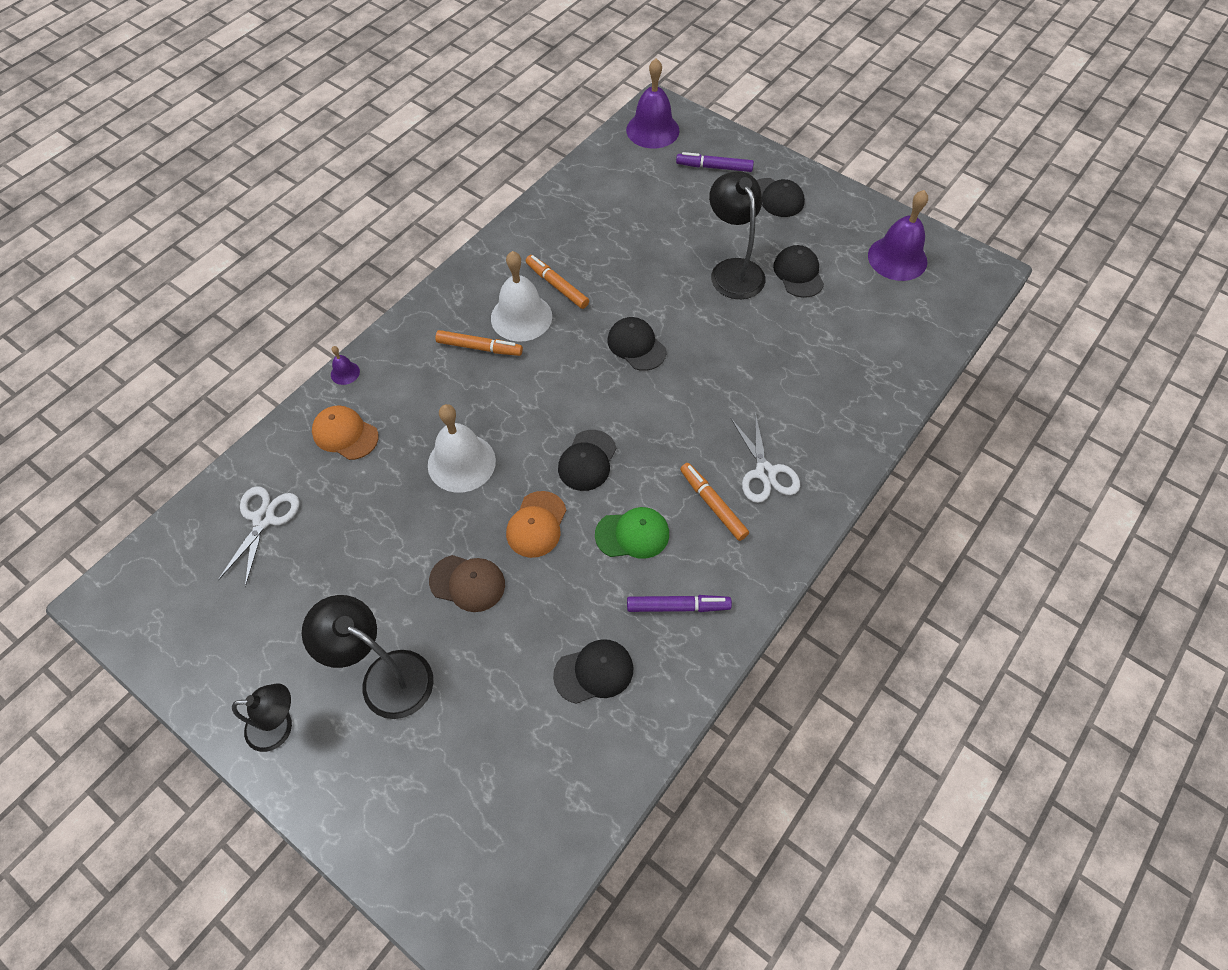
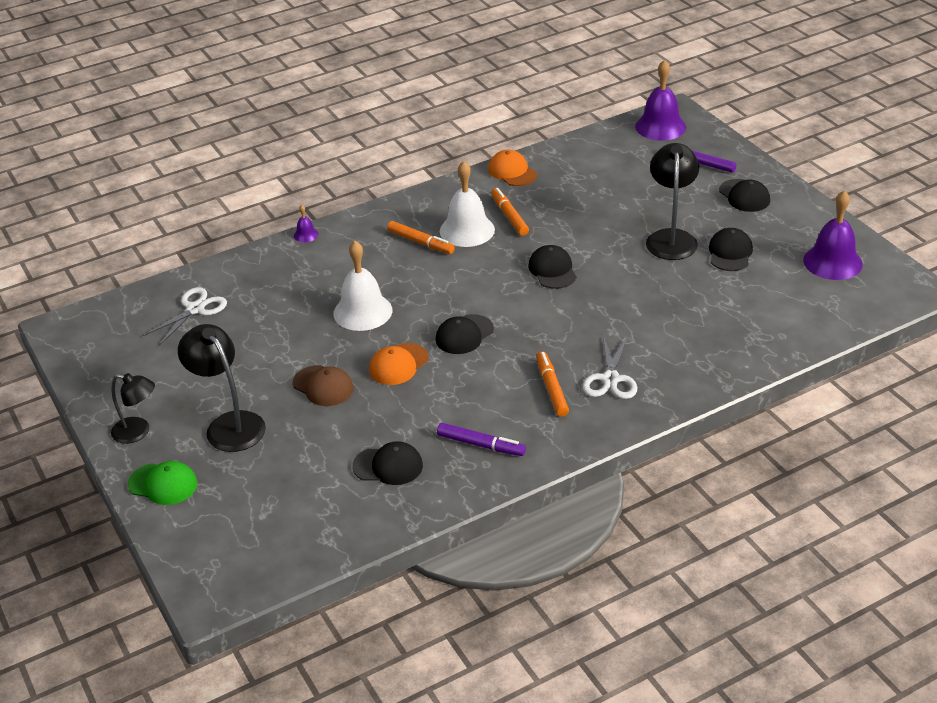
camera: 25 degrees right, 20 degrees down
orange cap [312,405,379,460] -> orange cap moved to [488,150,537,186]
green cap [595,507,669,559] -> green cap moved to [128,461,197,505]

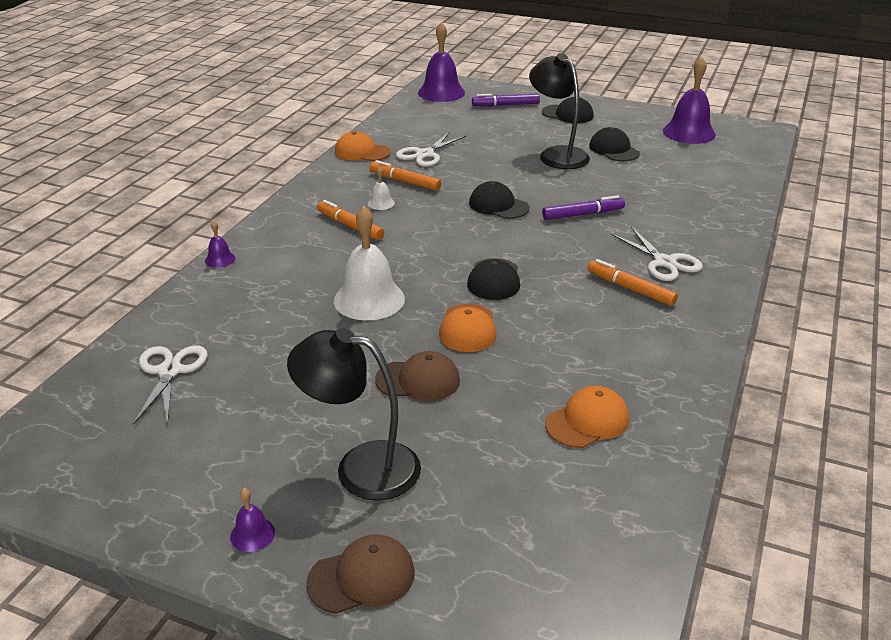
camera: 40 degrees left, 5 degrees down
black lamp [111,373,155,444] -> purple bell [230,488,275,552]
green cap [128,461,197,505] -> brown cap [306,534,415,614]
black cap [352,441,423,485] -> orange cap [545,386,629,448]
orange marker [387,221,455,254] -> orange marker turned 135 degrees counterclockwise [317,200,384,240]
purple marker [437,423,526,456] -> purple marker moved to [542,195,625,220]
white bell [440,161,495,247] -> white bell [368,167,395,210], size x0.45
none -> white scissors [396,133,466,167]

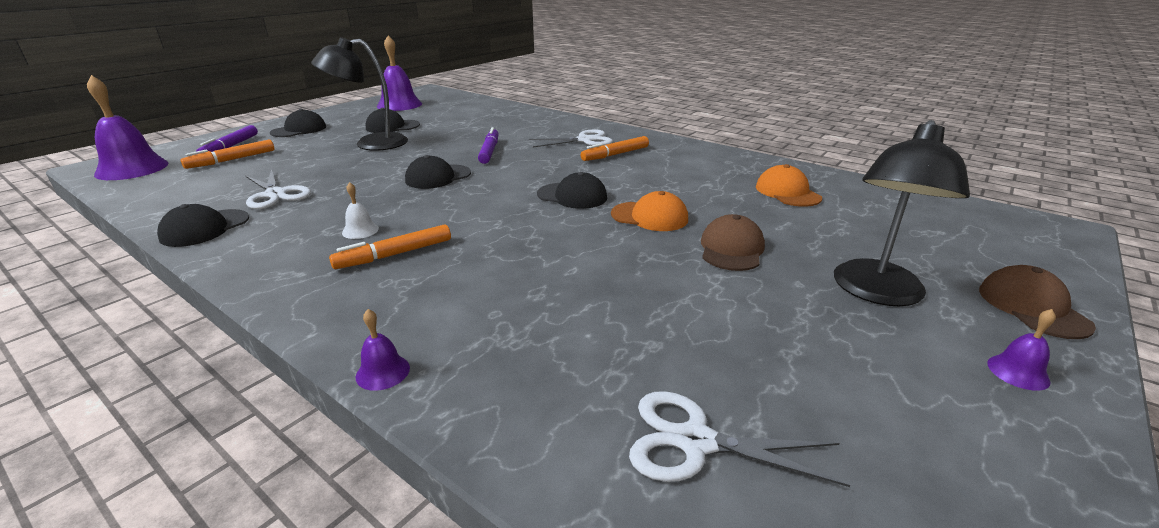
camera: 75 degrees left, 5 degrees down
white bell [334,206,405,320] -> none
orange cap [335,131,391,161] -> black cap [157,204,249,247]
orange marker [369,160,441,191] -> orange marker moved to [181,139,274,169]

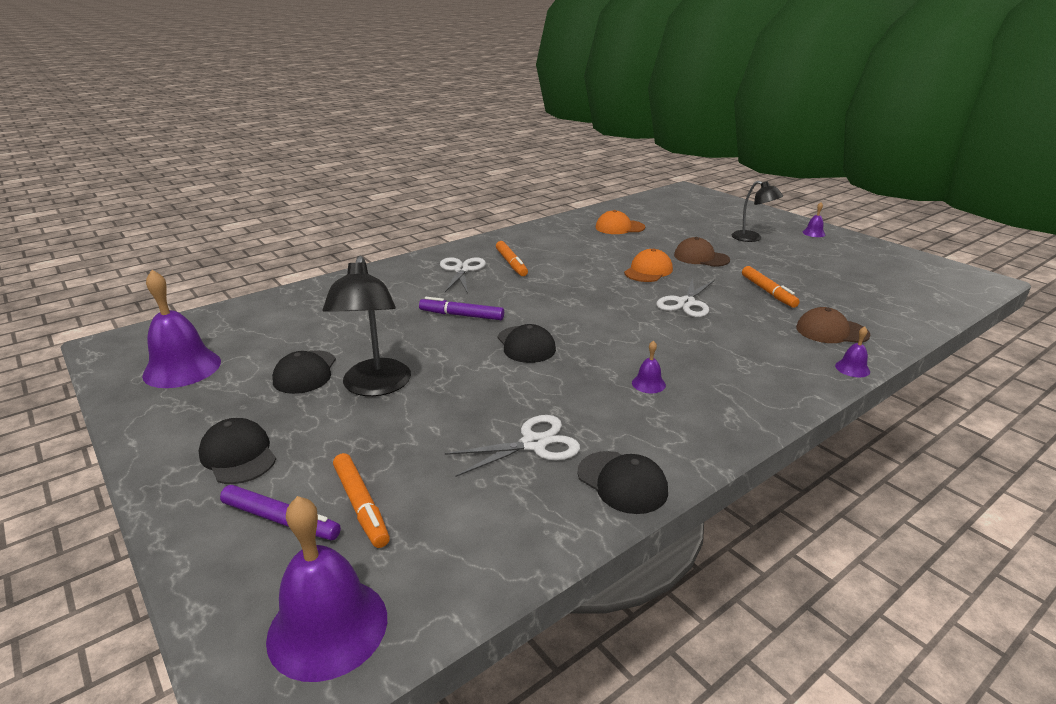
camera: 75 degrees left, 0 degrees up
orange marker [329,224,451,269] -> orange marker moved to [742,266,800,308]
white bell [342,182,379,239] -> purple bell [632,340,666,393]
black cap [537,172,607,209] -> none
white scissors [629,391,850,487] -> white scissors moved to [656,277,715,317]
black lamp [834,120,970,306] -> black lamp [732,181,783,242], size x0.65
brown cap [979,265,1096,339] -> brown cap moved to [796,307,870,343]

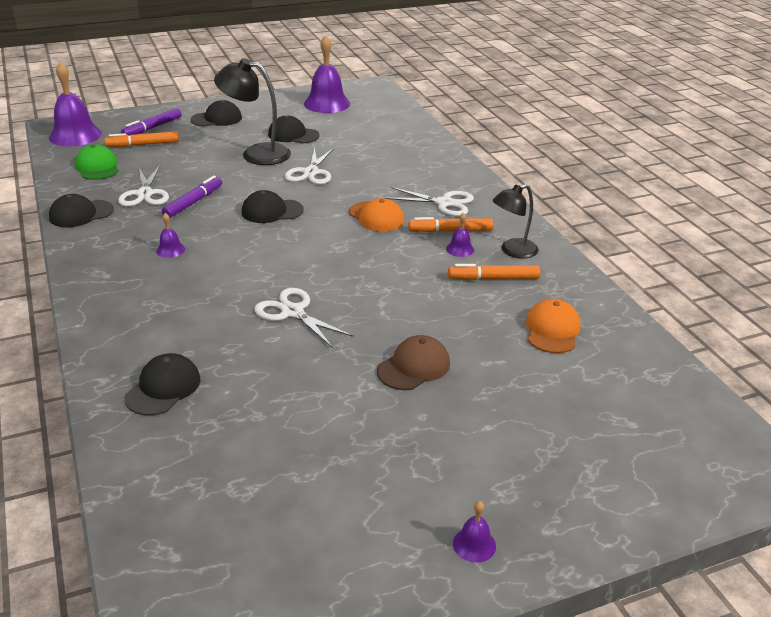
camera: 105 degrees right, 5 degrees up
purple marker [419,297,504,320] -> purple marker moved to [162,175,222,218]
orange cap [624,248,673,282] -> orange cap moved to [349,198,404,232]
black lamp [732,181,783,242] -> black lamp moved to [493,184,539,259]
orange marker [742,266,800,308] -> orange marker moved to [448,264,540,280]
brown cap [796,307,870,343] -> black cap [124,353,200,416]
purple bell [835,326,870,377] -> purple bell moved to [446,213,474,257]
none -> green cap [75,145,119,180]
none -> white scissors [285,147,334,185]

